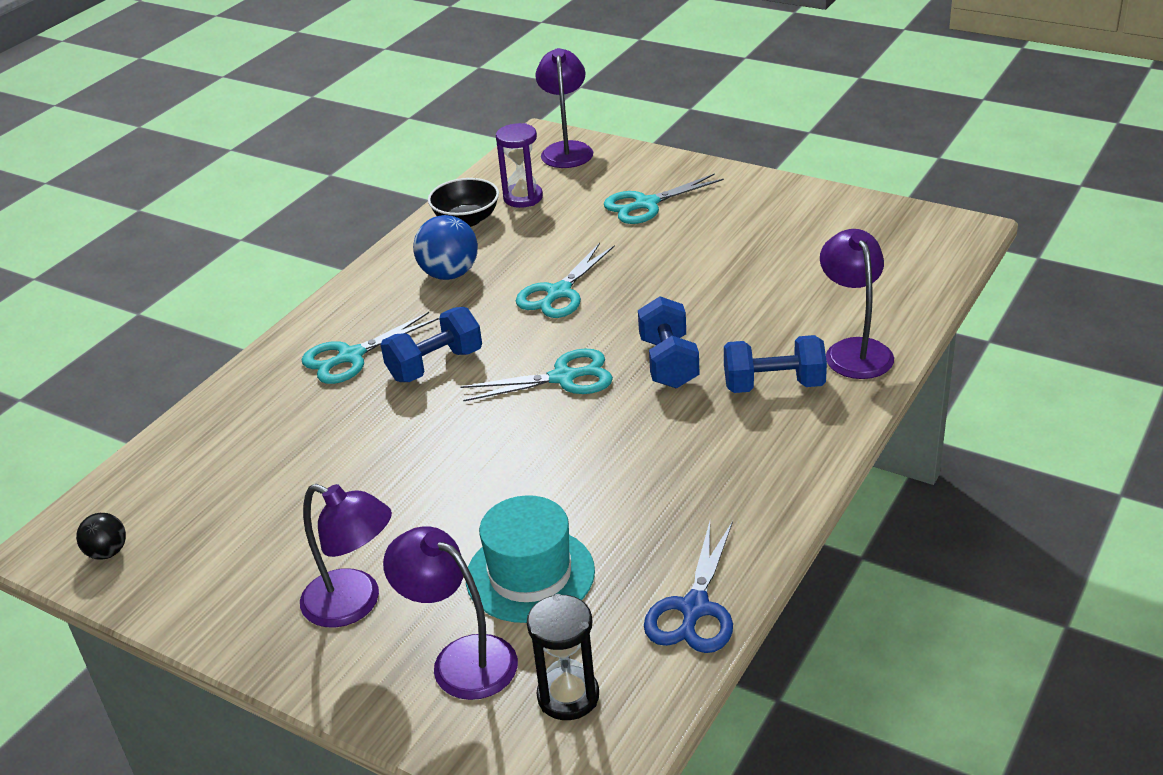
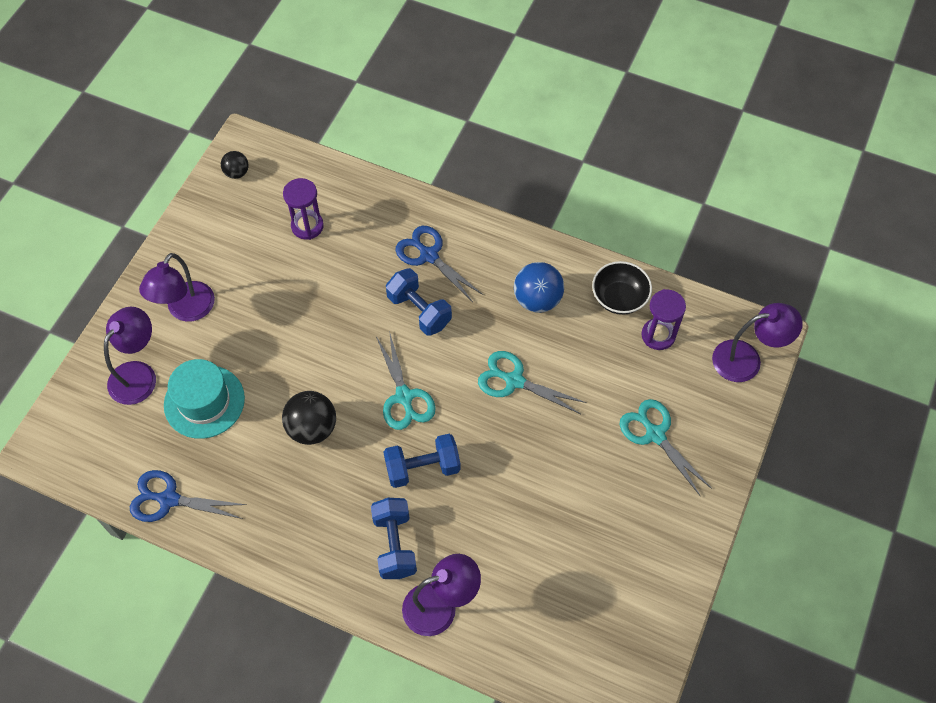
camera: 80 degrees right, 25 degrees up
turquoise scissors [302,312,439,384] -> blue scissors [396,226,483,302]
black hourglass [527,594,599,720] -> none
none -> black ball [282,391,336,445]
none -> purple hourglass [283,178,324,240]

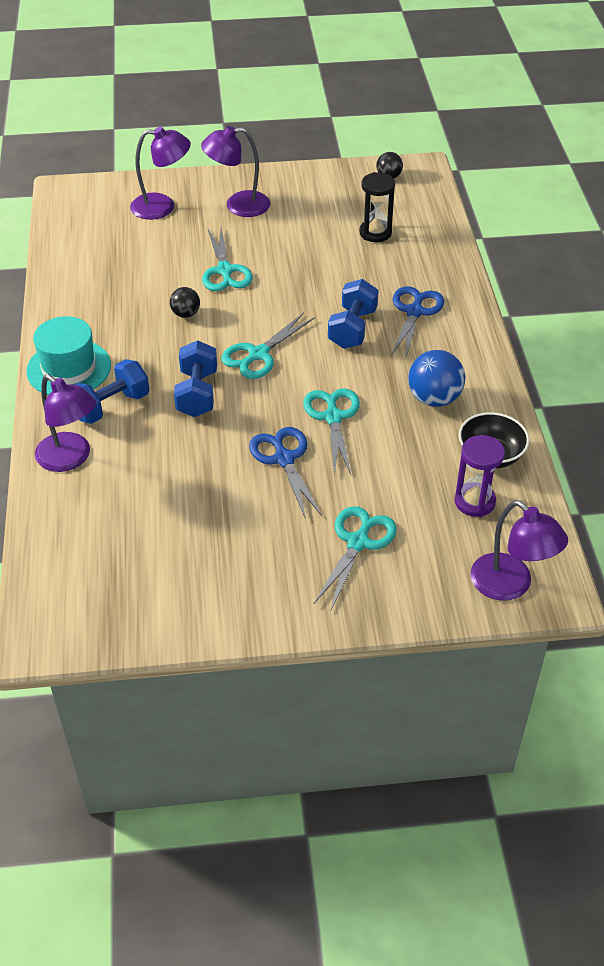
camera: 60 degrees right, 15 degrees down
blue scissors [130,470,247,522] -> blue scissors moved to [249,427,322,519]
turquoise hat [164,359,245,439] -> turquoise hat moved to [26,316,111,395]
black ball [282,391,336,445] -> black ball [170,287,200,318], size x0.58
purple hourglass [283,178,324,240] -> black hourglass [359,172,395,242]
blue dumbbell [384,434,461,488] -> blue dumbbell turned 45 degrees clockwise [174,340,217,417]
none -> turquoise scissors [202,228,253,291]

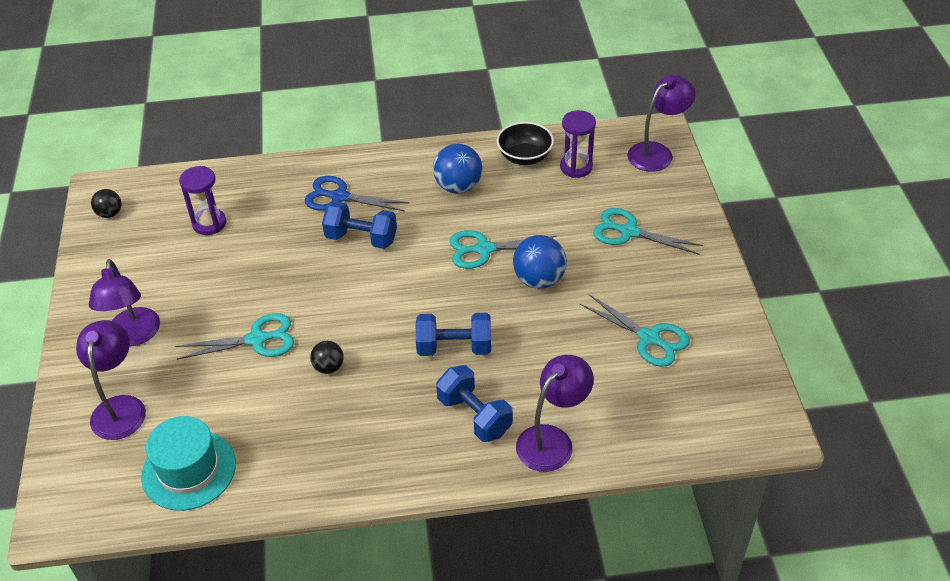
camera: 90 degrees left, 0 degrees up
turquoise hat [26,316,111,395] -> turquoise hat moved to [141,416,236,511]
turquoise scissors [221,312,315,379] -> turquoise scissors moved to [580,294,690,367]
blue scissors [249,427,322,519] -> blue ball [513,235,567,289]
black hourglass [359,172,395,242] -> purple hourglass [179,166,226,235]

